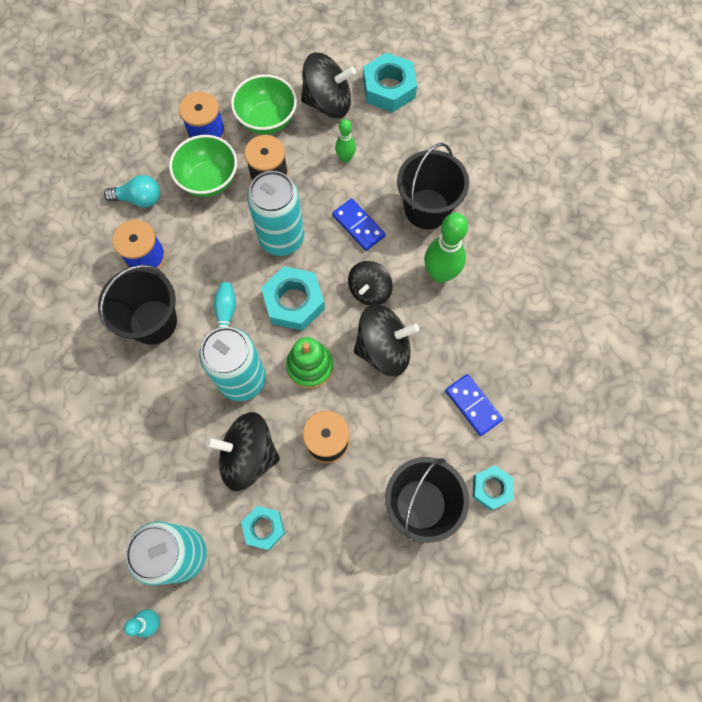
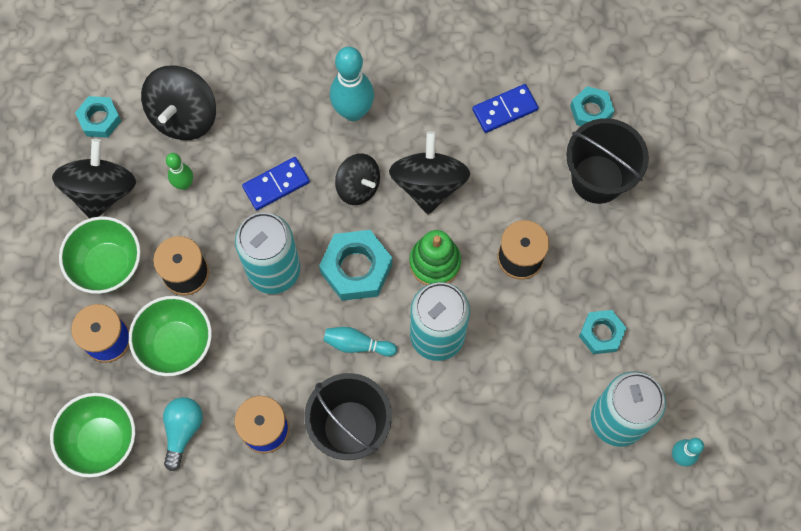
camera: 80 degrees left, 0 degrees up
black spinning top [206,412,280,491] -> black spinning top moved to [141,65,216,140]
turquoise nut [363,53,417,112] -> turquoise nut [75,96,121,138], size x0.62
black bucket [397,143,469,229] -> none
green bowling pin [424,213,468,283] -> turquoise bowling pin [330,46,374,121]
none -> green bowl [50,393,135,477]

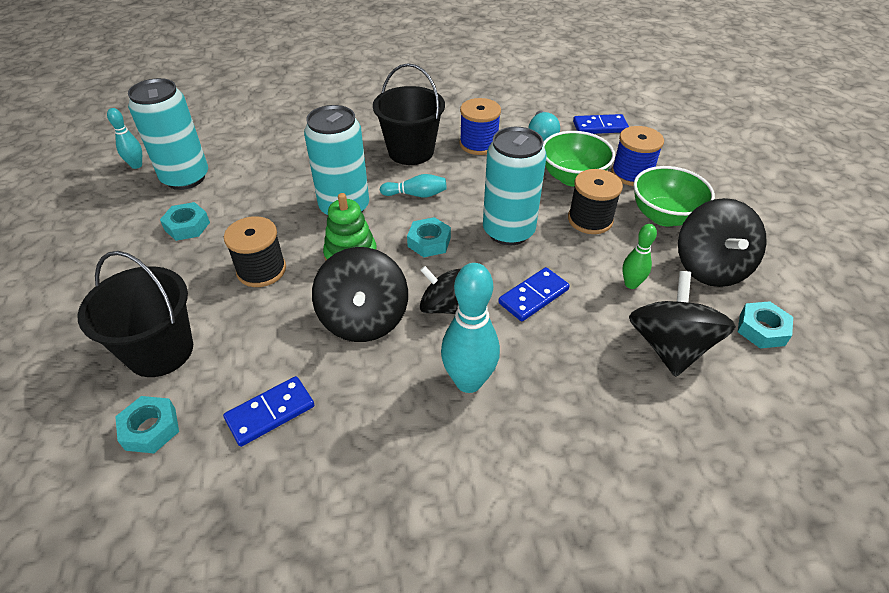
camera: 170 degrees right, 25 degrees down
green bowl [50,393,135,477] -> blue domino [573,114,629,134]
turquoise nut [319,230,392,301] -> turquoise nut [407,217,451,257], size x0.62

